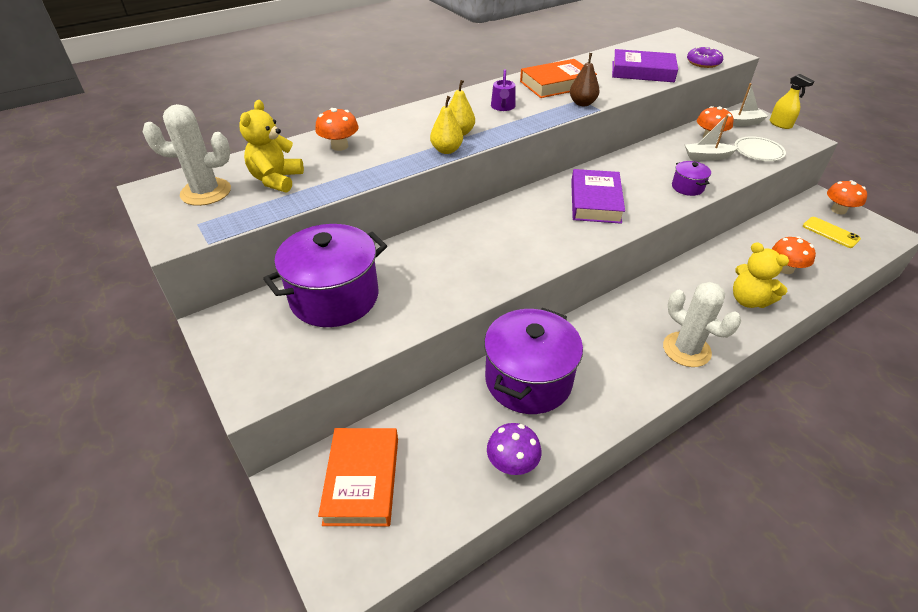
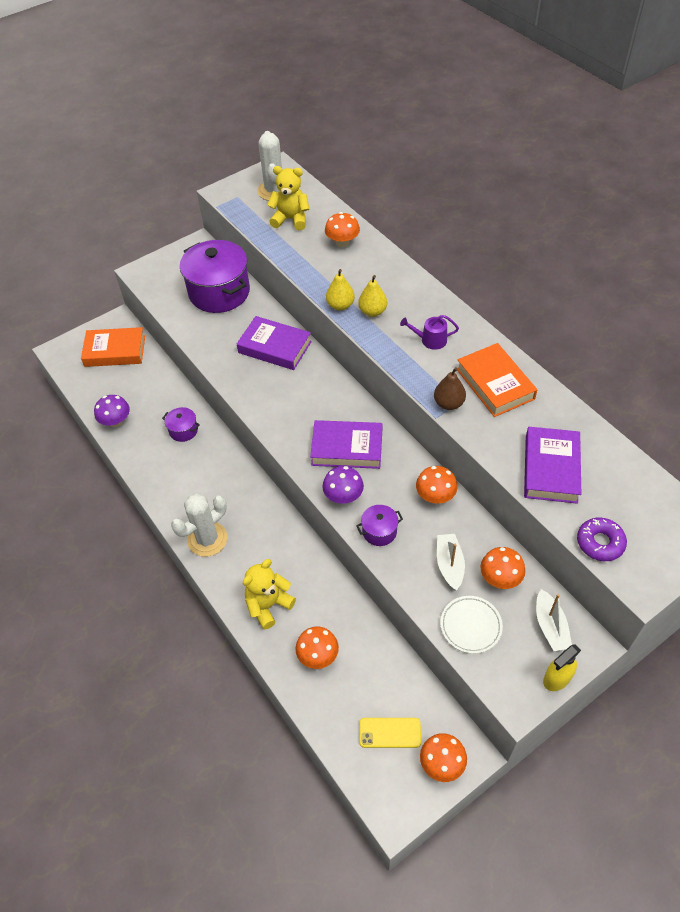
camera: 90 degrees right, 10 degrees up
purple pot [484,308,583,414] -> purple pot [162,407,200,442], size x0.45
yellow phone [803,217,861,248] -> yellow phone turned 45 degrees clockwise [359,718,421,748]
none -> purple book [237,316,312,370]
none -> purple mushroom [322,466,364,504]
none -> orange mushroom [416,466,457,504]

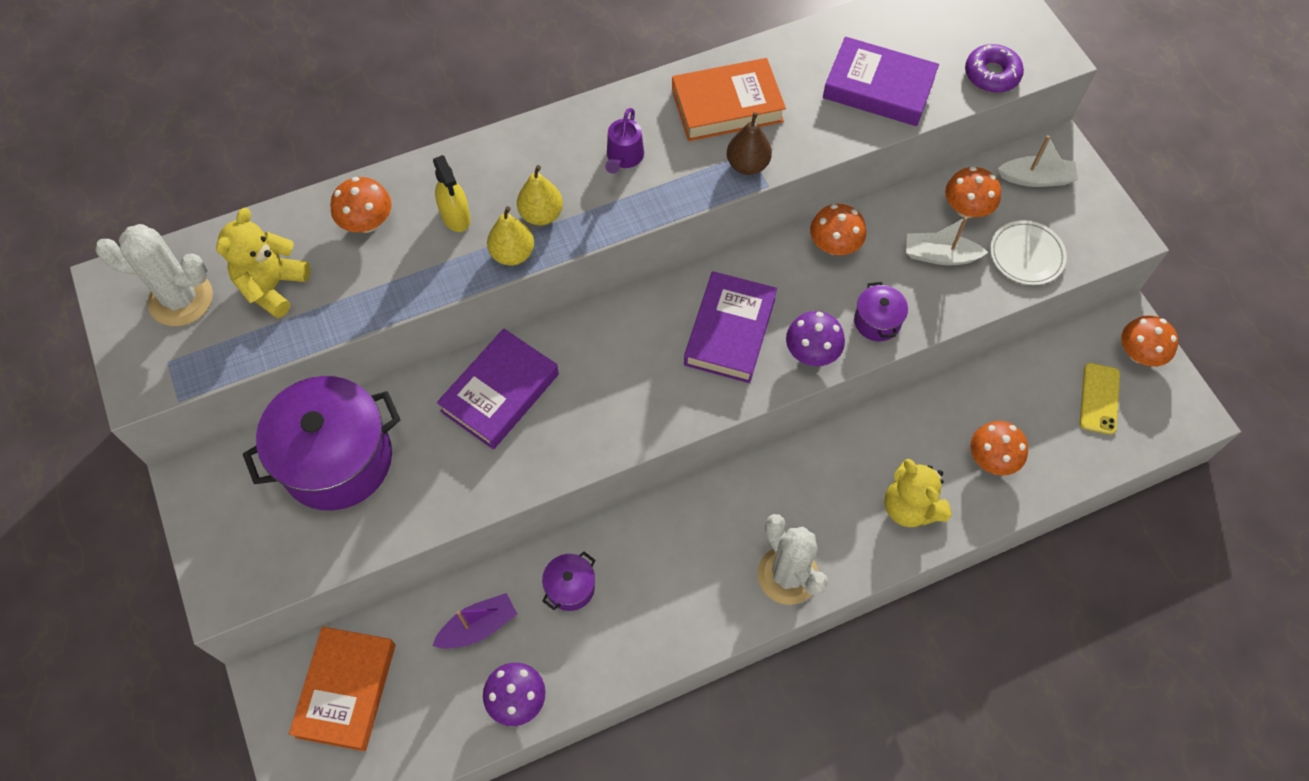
camera: 80 degrees left, 10 degrees up
yellow spray bottle [543,645,581,691] -> yellow spray bottle moved to [433,155,471,232]
none -> purple boat [432,593,517,649]

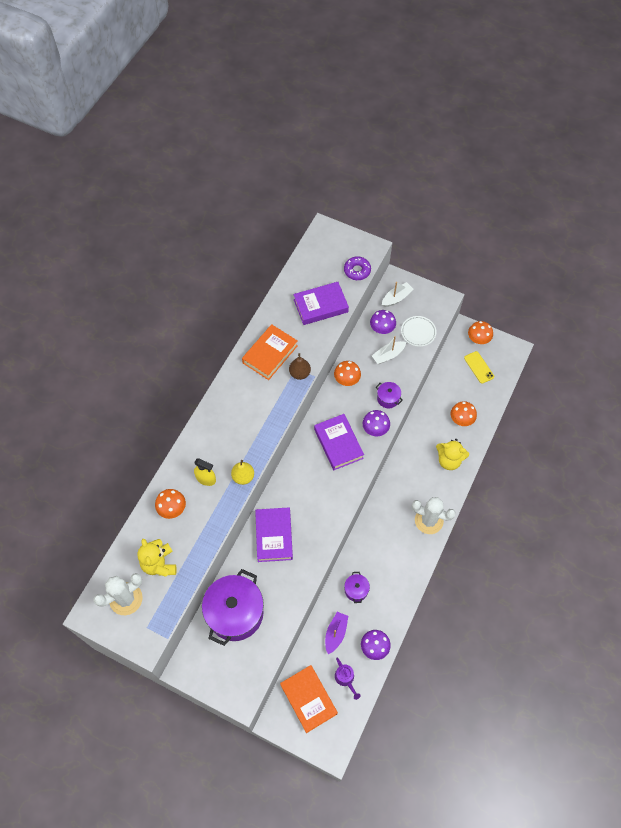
camera: 40 degrees left, 0 degrees up
yellow pear [517,165,563,225] -> none
purple watering can [605,108,644,174] -> purple watering can moved to [335,658,360,700]
orange mushroom [945,167,1001,218] -> purple mushroom [370,310,396,334]

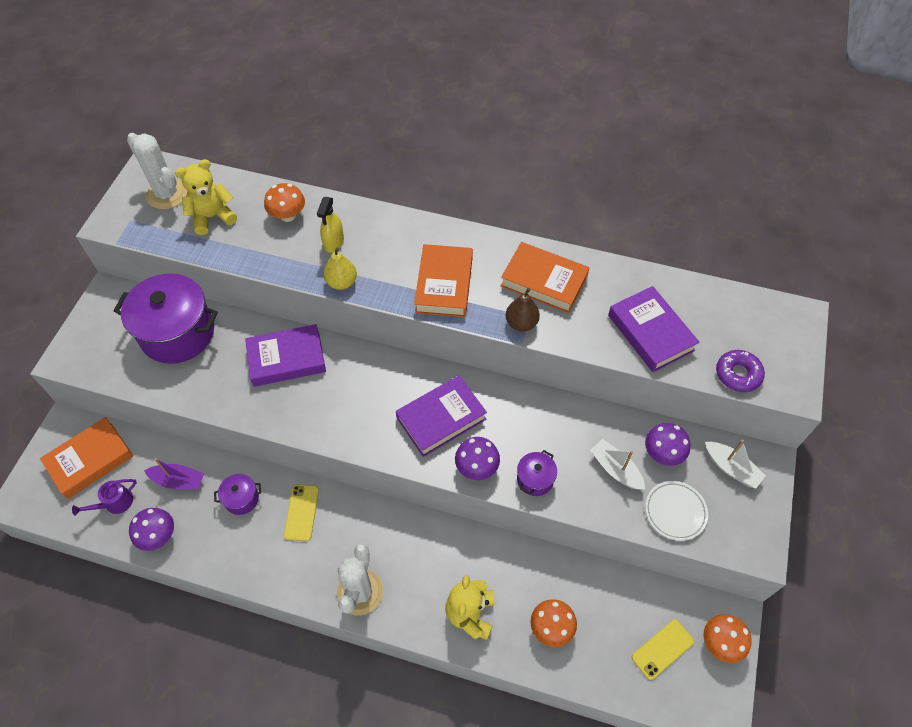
camera: 80 degrees right, 5 degrees down
orange mushroom [334,361,361,386] -> none
none -> yellow phone [284,485,319,541]
none -> orange book [414,244,473,317]

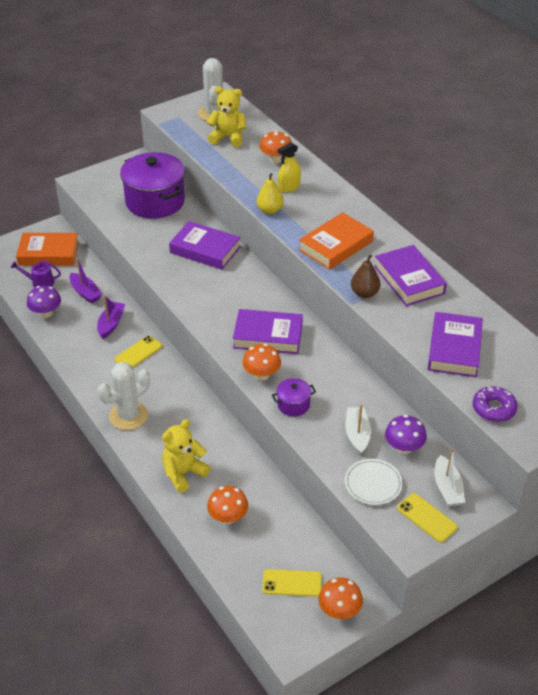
camera: 40 degrees right, 15 degrees down
purple pot [214,474,261,515] -> purple boat [97,295,125,339]
purple mushroom [455,437,500,480] -> orange mushroom [242,344,281,381]
orange book [500,242,590,313] -> purple book [374,245,447,306]
none -> yellow phone [397,493,458,542]

